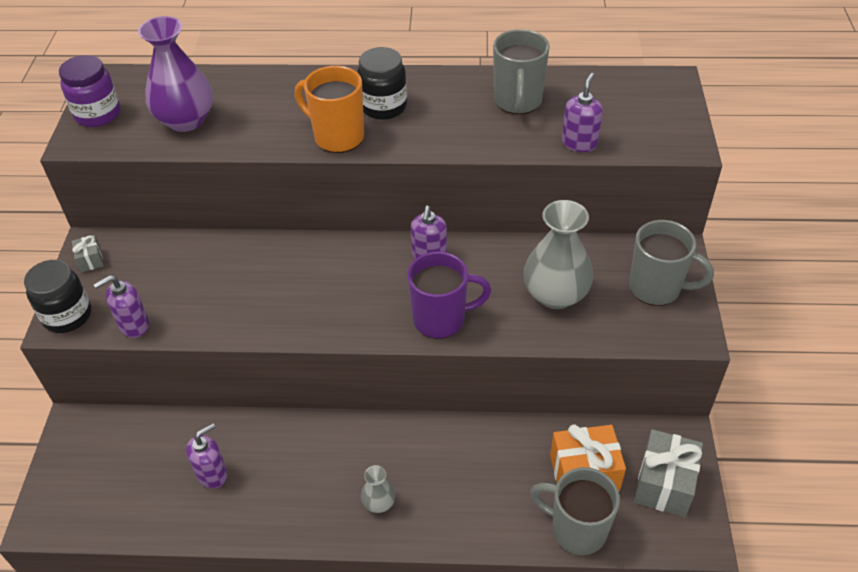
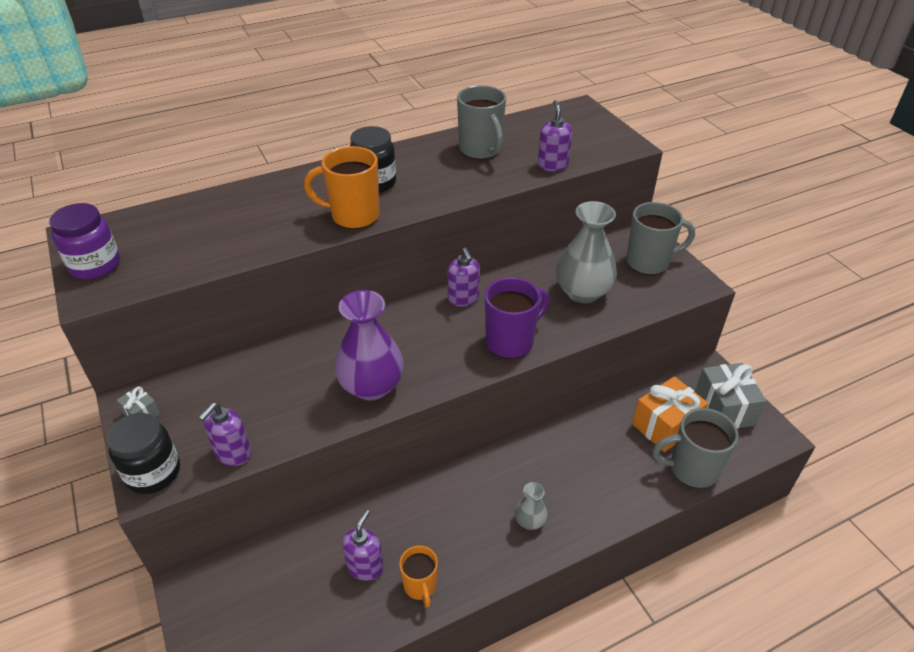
camera: 30 degrees left, 5 degrees down
purple vase [138,16,213,132] -> purple vase moved to [334,290,404,400]
none -> orange mug [399,545,438,607]

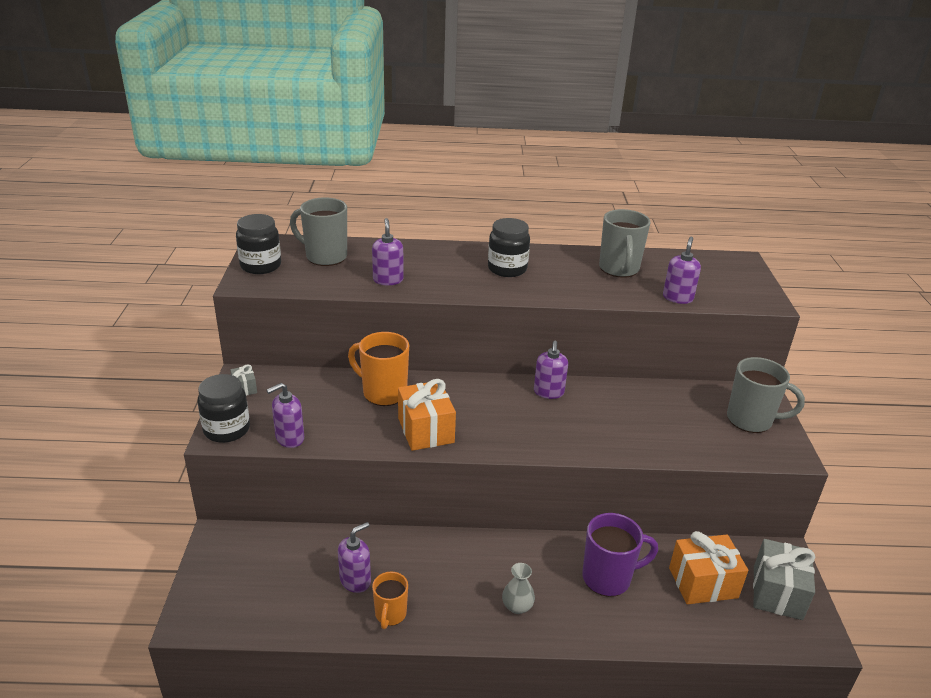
camera: 25 degrees right, 10 degrees down
purple jar [49,203,120,279] -> black jar [236,214,281,274]
orange mug [304,146,380,229] -> orange mug moved to [348,332,409,406]
purple vase [334,290,404,400] -> orange gift [398,379,456,451]
purple mug [485,277,549,359] -> purple mug moved to [582,513,658,597]
grey vase [556,201,617,303] -> none
grey mug [652,408,739,488] -> grey mug moved to [290,197,347,266]
none -> purple soap dispenser [372,218,404,285]

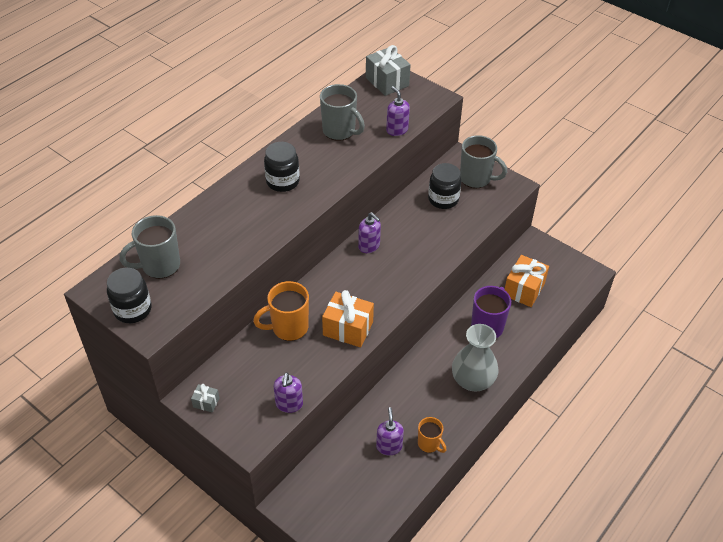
camera: 50 degrees left, 15 degrees up
black jar [198,374,250,443] -> black jar moved to [428,163,461,209]
purple soap dispenser [372,218,404,285] -> none
grey vase [502,563,535,614] -> grey vase [452,324,498,391], size x2.06
grey mug [727,357,805,433] -> grey mug turned 60 degrees clockwise [460,135,507,188]
grey gift [753,539,815,620] -> grey gift moved to [366,45,411,96]

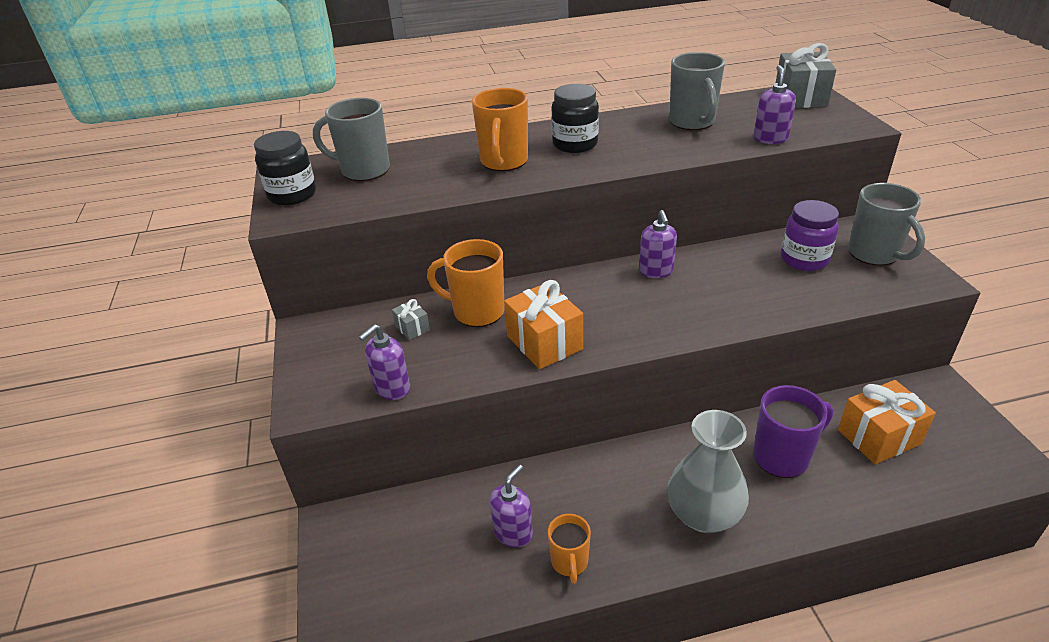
camera: 40 degrees right, 10 degrees down
grey gift [191,384,219,413] -> grey gift moved to [392,299,430,340]
black jar [428,163,461,209] -> purple jar [781,200,839,271]
none -> orange mug [472,88,528,171]

